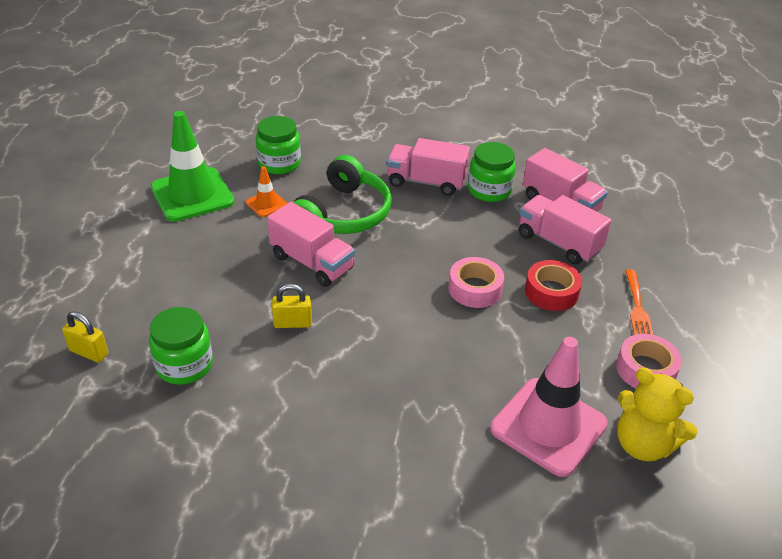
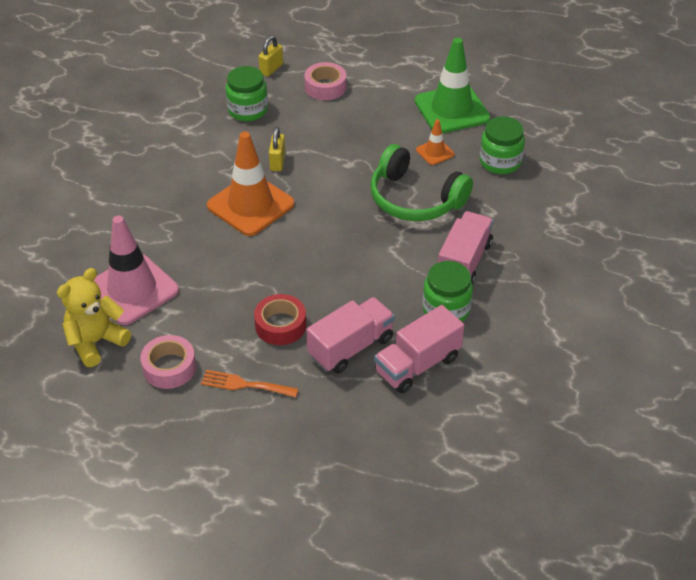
camera: 100 degrees right, 5 degrees up
pink truck [267,202,355,287] -> none
pink tape [449,257,504,308] -> pink tape moved to [304,62,347,100]
none -> orange traffic cone [207,132,294,236]

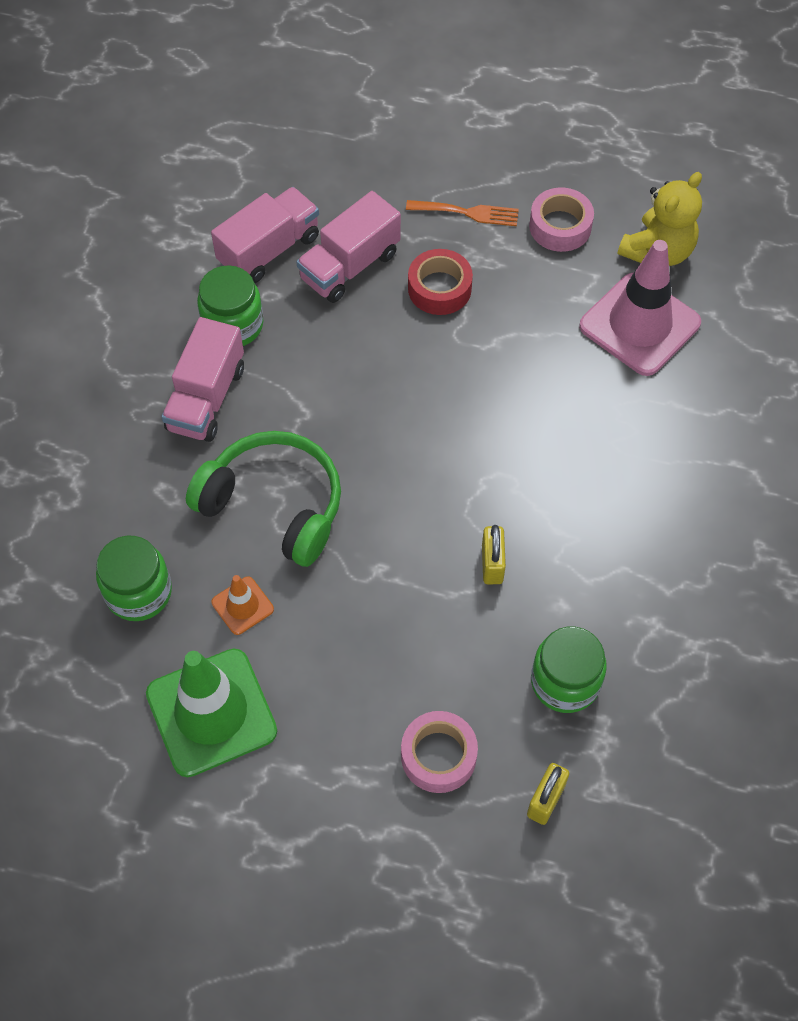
camera: 175 degrees right, 15 degrees up
orange traffic cone [207,132,294,236] -> none

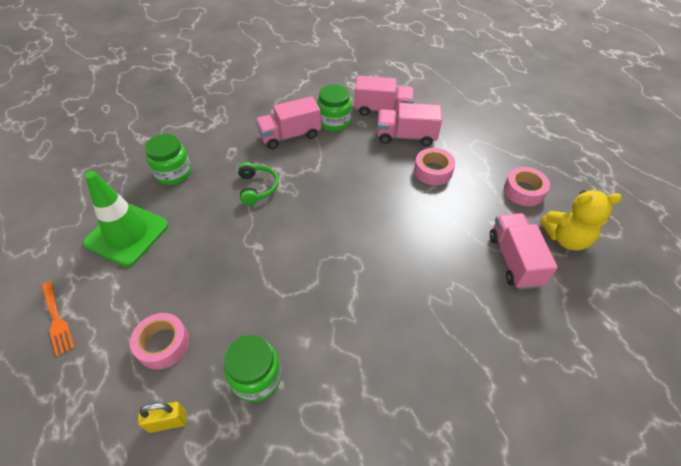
camera: 50 degrees right, 10 degrees down
green headphones [186,431,341,567] -> green headphones [238,162,279,205], size x0.56
orange traffic cone [212,575,274,635] -> none
orange fork [406,200,519,226] -> orange fork moved to [41,281,75,356]
red tape [408,249,473,315] -> pink tape [414,148,455,185]
yellow padlock [482,525,506,584] -> none
pink traffic cone [579,240,701,376] -> pink truck [490,213,558,290]

